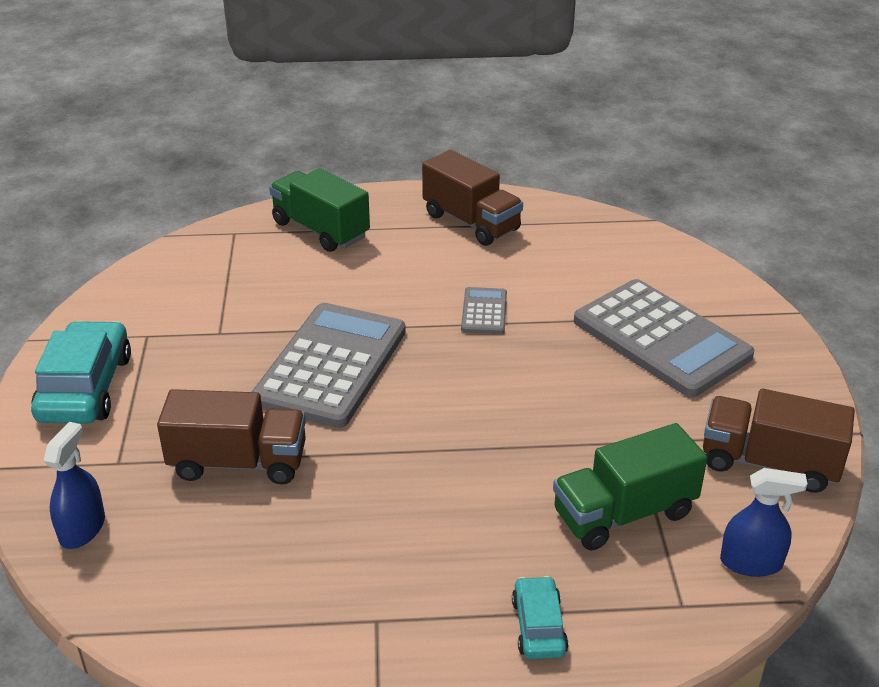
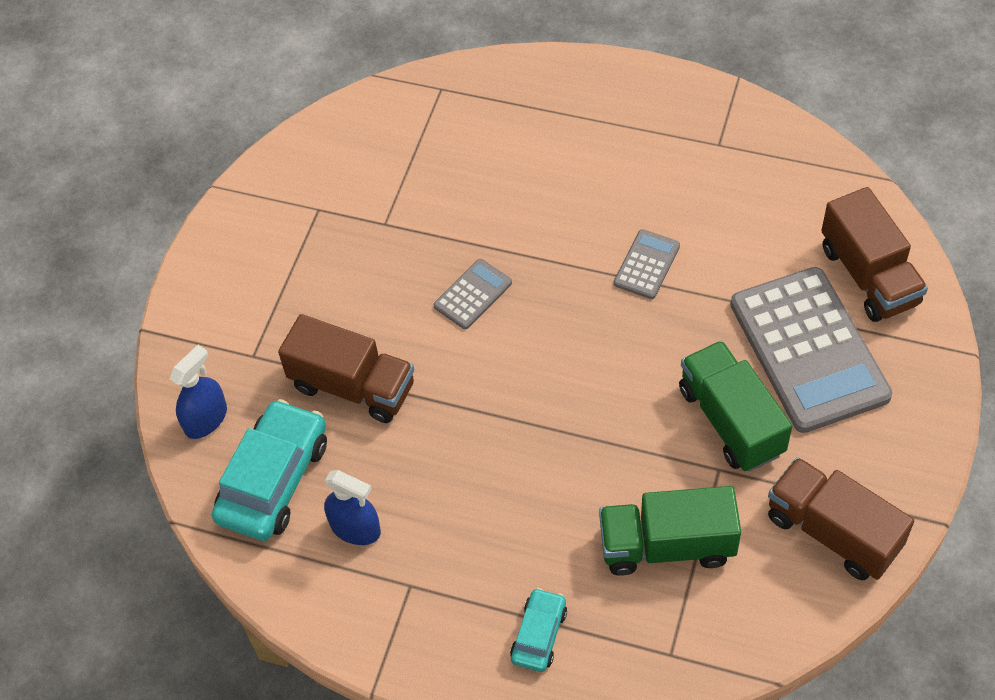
camera: 25 degrees right, 20 degrees up
turquoise car [31,321,131,424] -> turquoise car moved to [212,399,327,541]
grey calculator [252,303,406,428] -> grey calculator [434,259,512,329], size x0.45
green truck [269,168,370,252] -> green truck moved to [679,341,792,472]
brown truck [422,150,523,246] -> brown truck moved to [821,187,928,322]
blue spray bottle [720,468,808,577] -> blue spray bottle moved to [324,470,381,545]

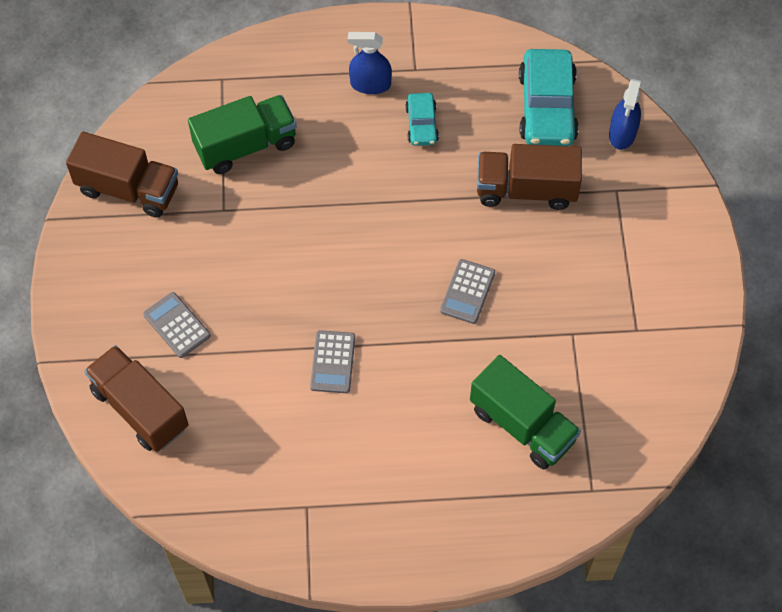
camera: 155 degrees right, 5 degrees up
blue spray bottle [324,470,381,545] -> blue spray bottle moved to [347,32,392,94]
turquoise car [510,588,567,672] -> turquoise car moved to [405,93,439,146]
green truck [679,341,792,472] -> green truck moved to [470,355,581,470]
grey calculator [730,267,893,433] -> grey calculator [143,292,211,358], size x0.45

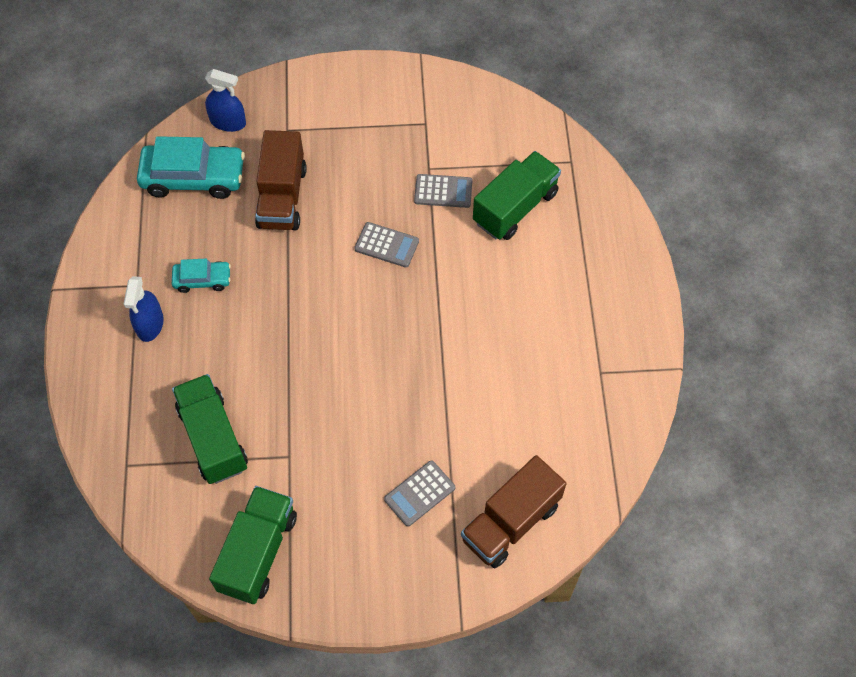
camera: 90 degrees left, 0 degrees up
brown truck [66,132,178,218] -> green truck [209,486,297,604]
grey calculator [310,330,355,393] -> grey calculator moved to [414,174,472,208]

